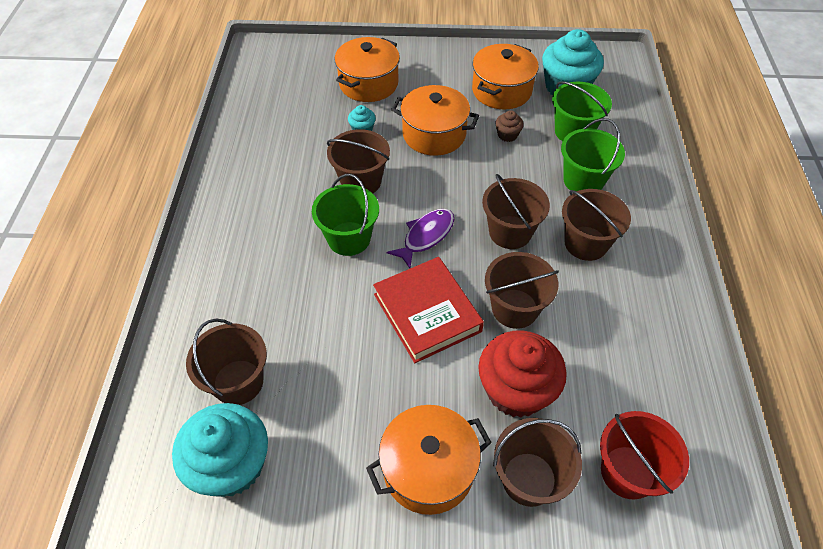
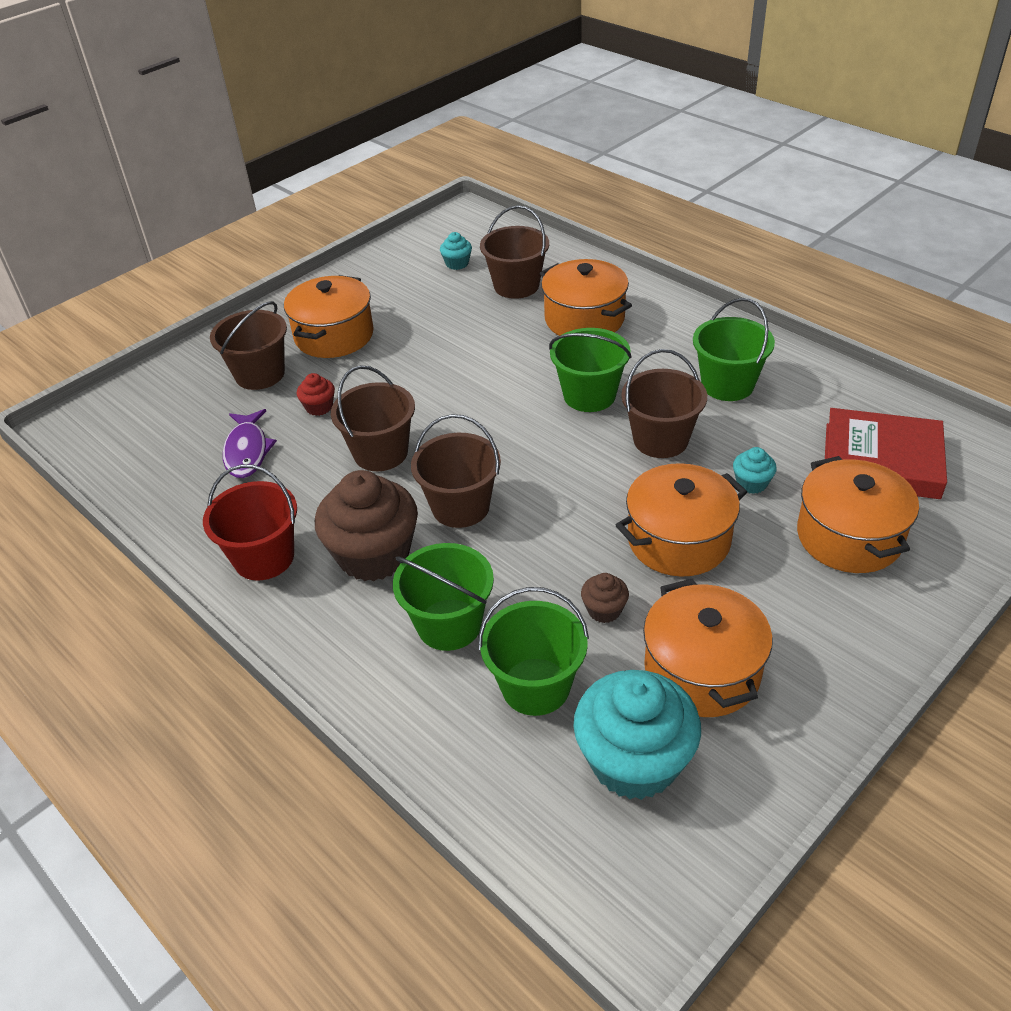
camera: 135 degrees right, 10 degrees down
turquoise cupcake [172,403,268,497] -> turquoise cupcake [440,232,472,270], size x0.44
red book [373,257,484,363] -> red book moved to [825,408,947,499]
purple fish [387,209,454,268] -> purple fish moved to [223,409,277,478]
red cupcake [478,330,567,418] -> red cupcake [297,373,335,416], size x0.44
brown bucket [562,189,631,261] -> brown cupcake [315,470,418,581]
red bucket [600,411,689,499] -> red bucket moved to [203,464,297,581]
none -> orange pot [540,259,632,336]
none -> green bucket [693,298,775,401]

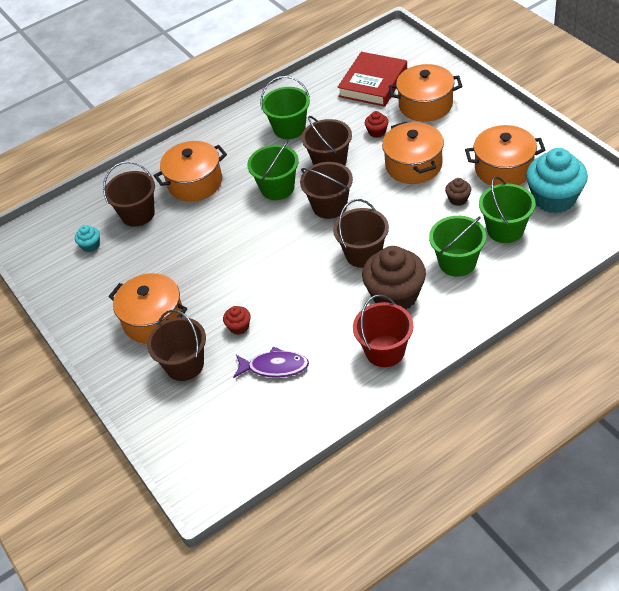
camera: 75 degrees left, 5 degrees up
brown bucket [331,365,415,471] -> brown bucket moved to [300,162,353,219]
turquoise cupcake [733,447,777,494] -> red cupcake [365,111,388,138]

